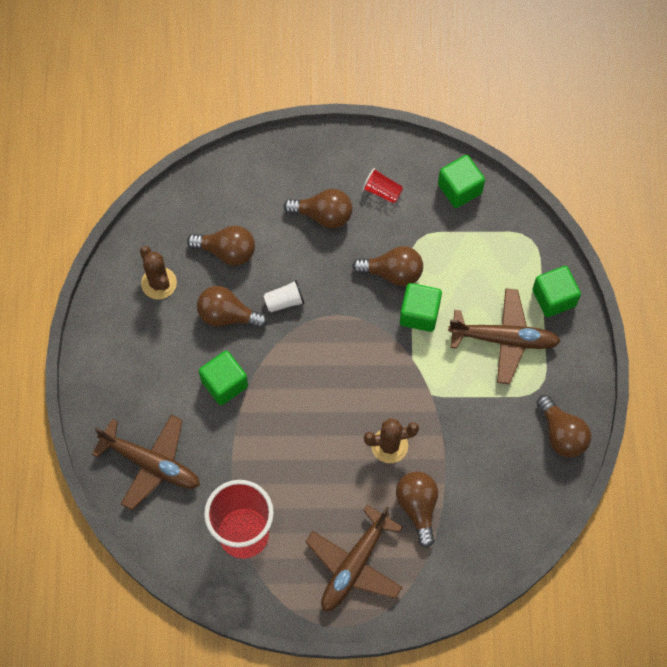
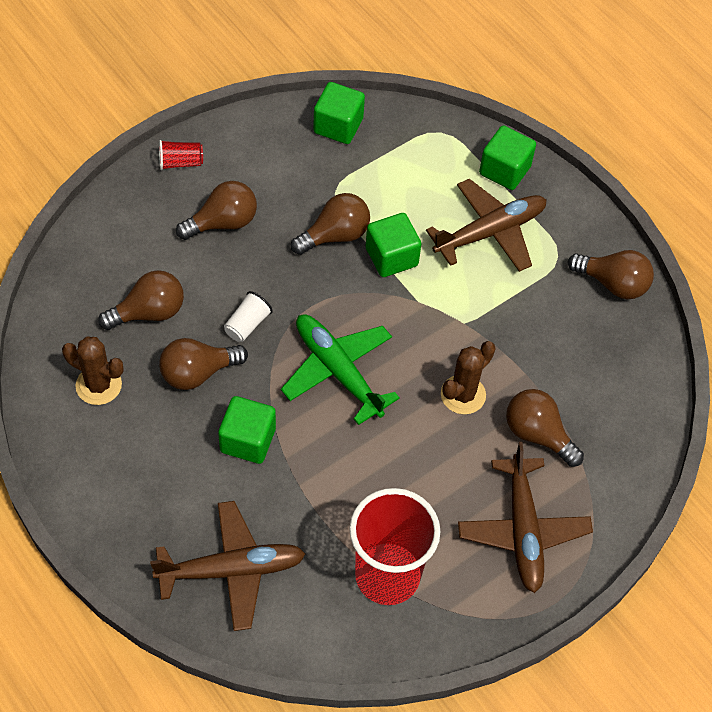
camera: 40 degrees left, 10 degrees down
red cup [363,168,403,203] -> red cup moved to [159,140,203,170]
none -> green plane [281,315,400,425]

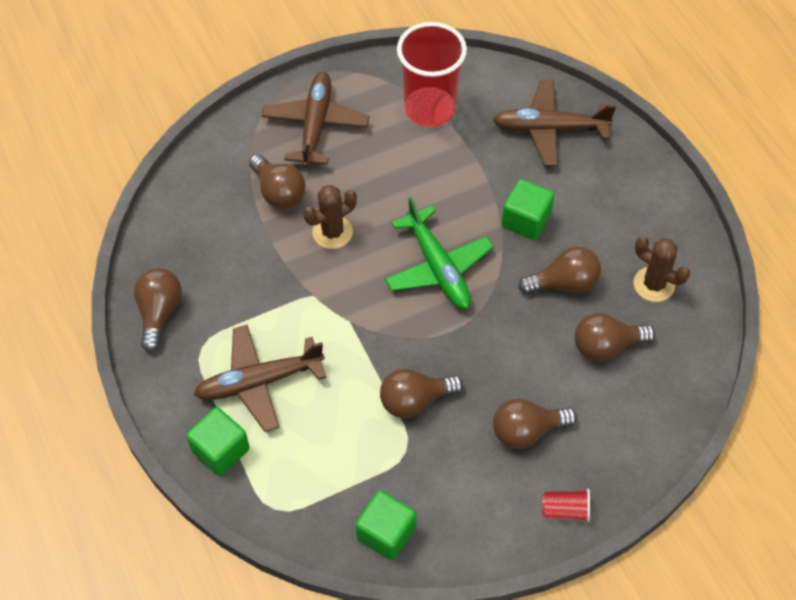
camera: 165 degrees left, 0 degrees up
white cup [224,291,273,342] -> none
green cube [366,213,421,277] -> none
brown light bulb [568,250,654,299] -> brown light bulb turned 60 degrees clockwise [134,268,182,352]

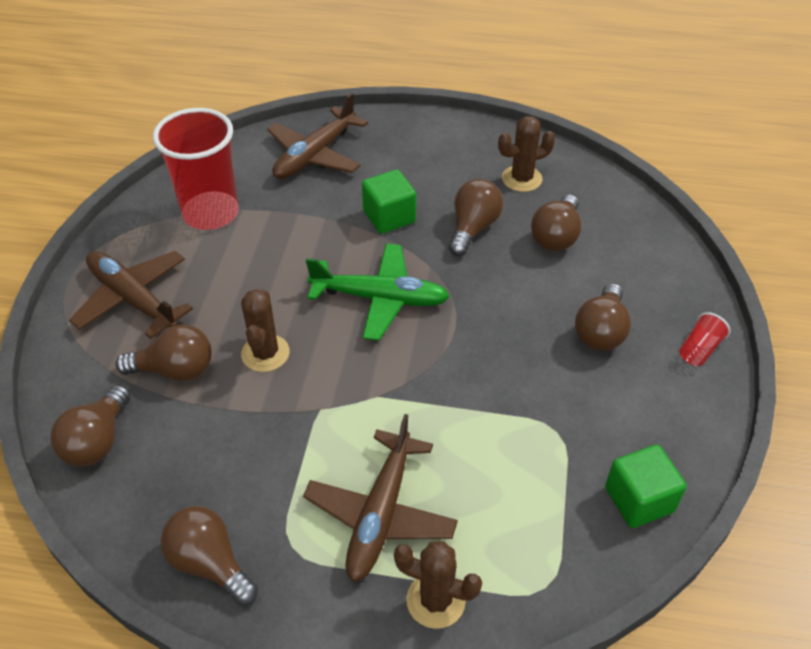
camera: 55 degrees left, 10 degrees down
green cube [186,407,250,476] -> brown cactus [394,541,482,629]
brown light bulb [380,369,463,418] -> brown light bulb moved to [50,385,130,467]

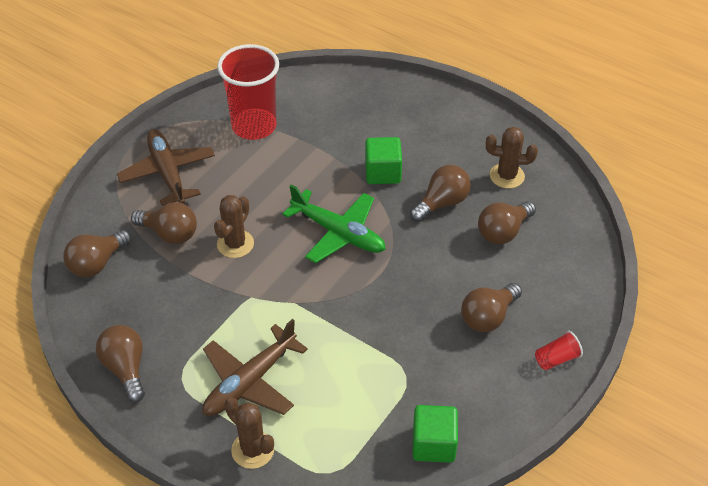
camera: 25 degrees right, 0 degrees up
brown plane [267,93,368,179] -> none

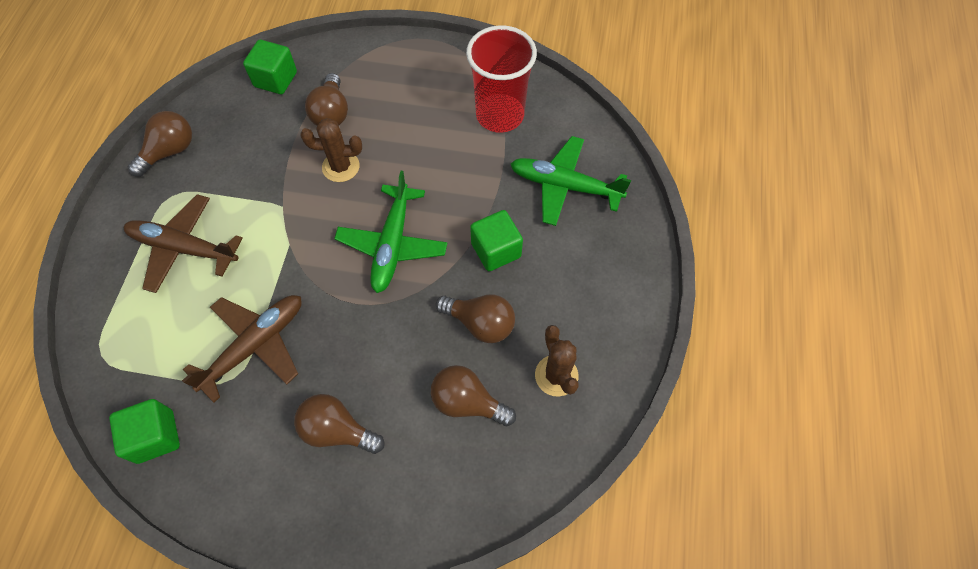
camera: 65 degrees right, 15 degrees up
brown light bulb [63,230,131,277] -> green cube [243,40,297,94]
brown plane [117,129,215,206] -> brown plane moved to [182,295,302,403]
brown cactus [224,398,274,469] -> none
red cup [535,331,583,370] -> none
none -> green plane [510,136,631,226]

